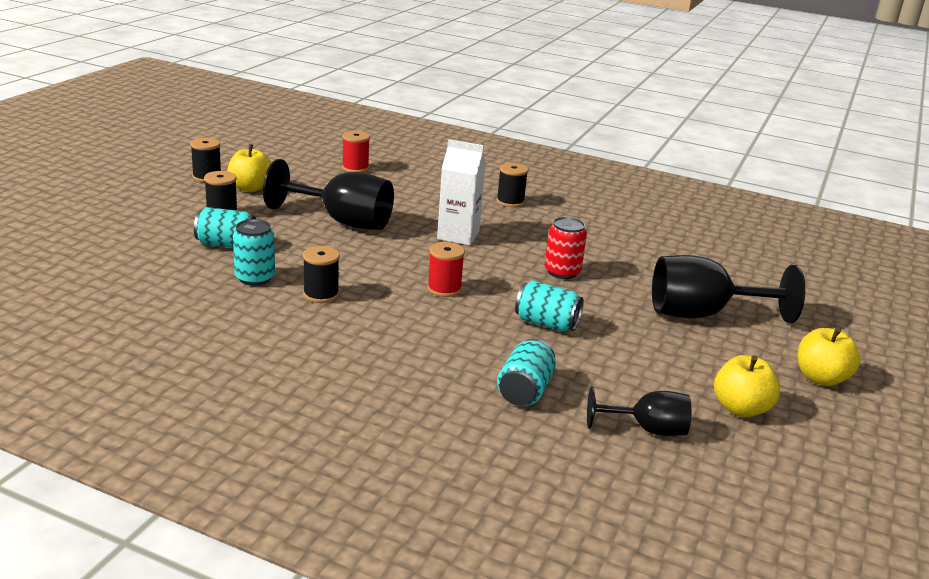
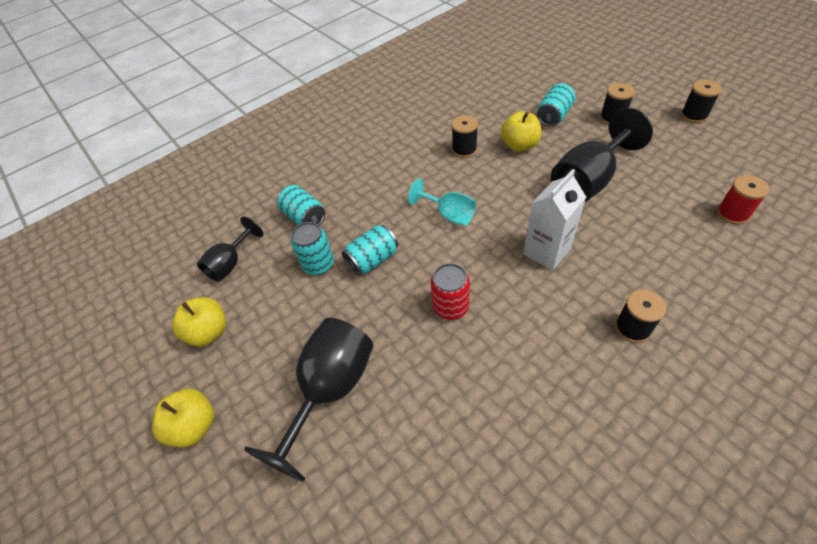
camera: 125 degrees right, 25 degrees up
yellow apple [227,144,271,192] -> yellow apple moved to [501,111,541,152]
turquoise can [233,219,275,286] -> turquoise can moved to [291,222,334,275]
red spool [427,242,465,297] -> turquoise goblet [408,179,476,226]

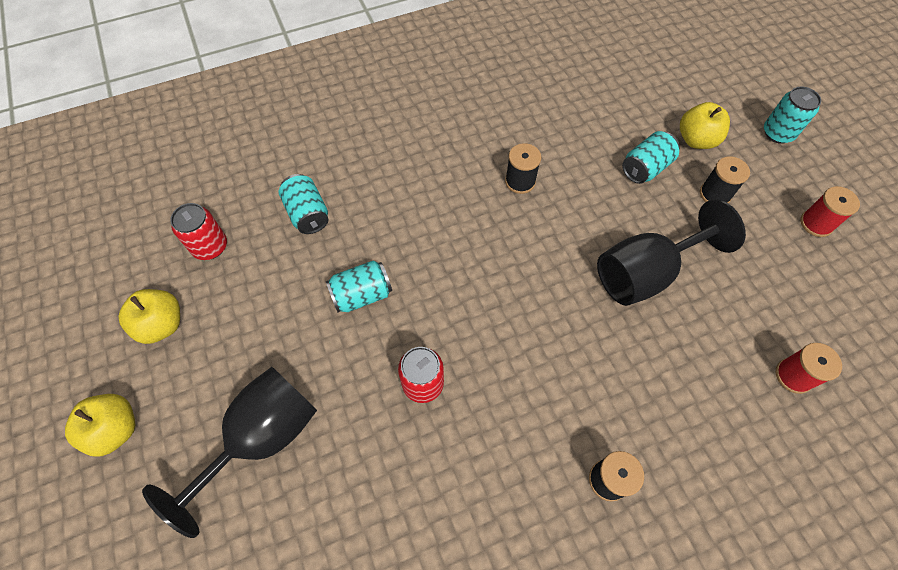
camera: 10 degrees right, 10 degrees up
black goblet [197,216,263,282] -> red can [170,203,227,260]
turquoise can [291,222,334,275] -> turquoise can moved to [764,86,821,144]
turquoise goblet [408,179,476,226] -> none
yellow apple [501,111,541,152] -> yellow apple moved to [680,102,730,149]
white carton [523,169,586,270] -> none
black spool [681,80,722,123] -> red spool [800,186,860,237]

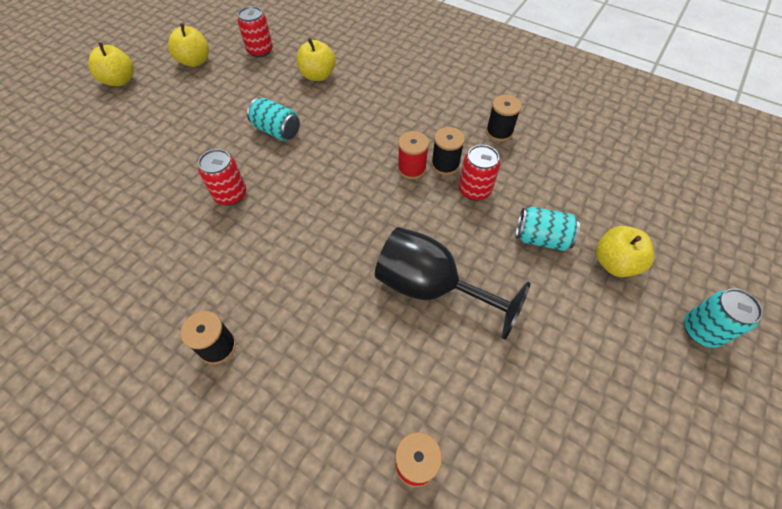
camera: 55 degrees right, 5 degrees down
black goblet [142,367,317,538] -> none
turquoise can [278,174,328,234] -> yellow apple [296,38,335,81]
black spool [700,156,750,204] -> black spool moved to [486,95,522,141]
red spool [800,186,860,237] -> red spool moved to [398,131,429,179]
none -> red can [459,145,500,201]

